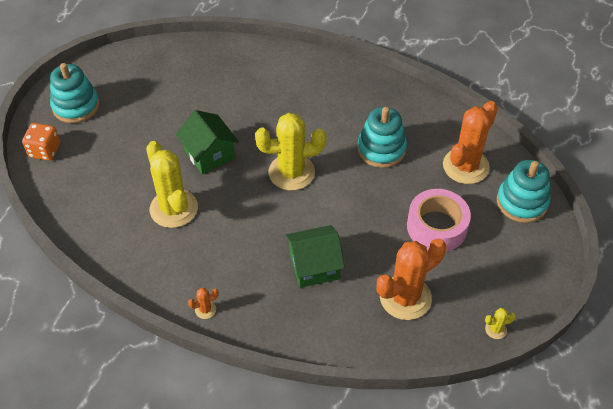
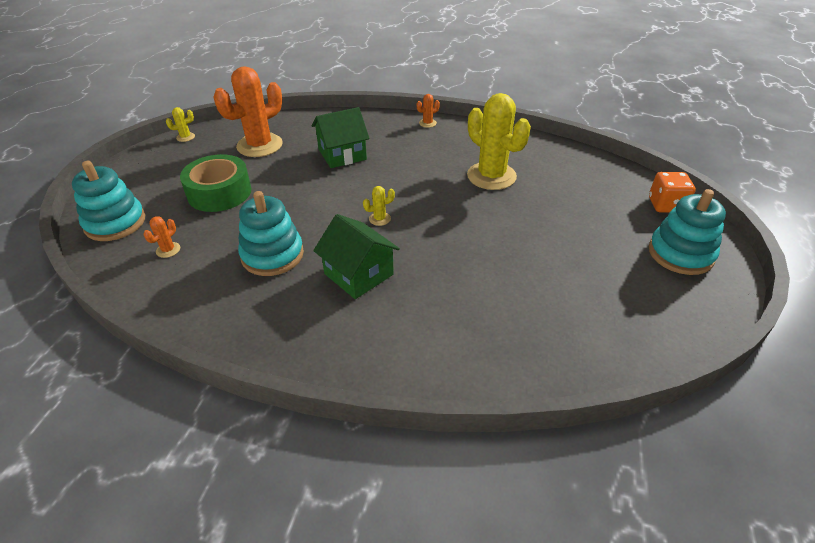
camera: 170 degrees right, 10 degrees down
green house [176,110,239,174] -> green house moved to [313,214,400,299]
yellow cactus [255,113,326,191] -> yellow cactus [363,186,395,226], size x0.41
pink tape [407,189,471,252] -> green tape [180,154,252,212]
orange cactus [443,101,498,184] -> orange cactus [144,216,180,258], size x0.41

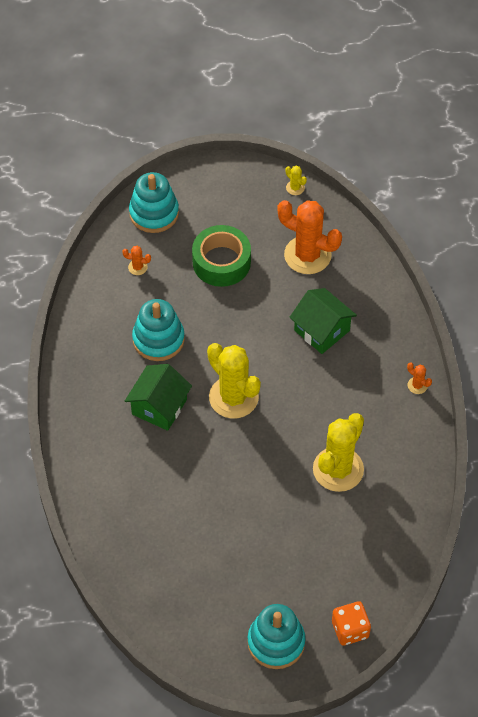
camera: 70 degrees right, 15 degrees up
yellow cactus [363,186,395,226] -> yellow cactus [207,343,261,419], size x2.45

